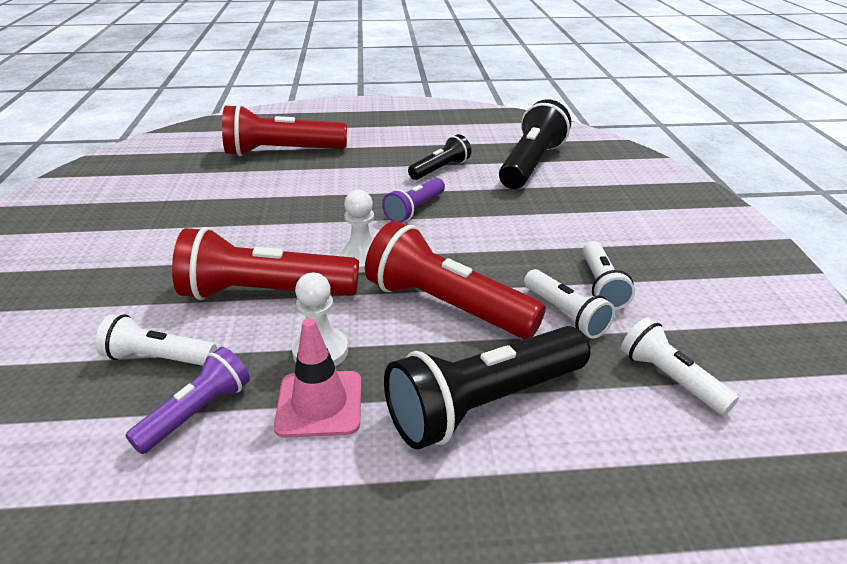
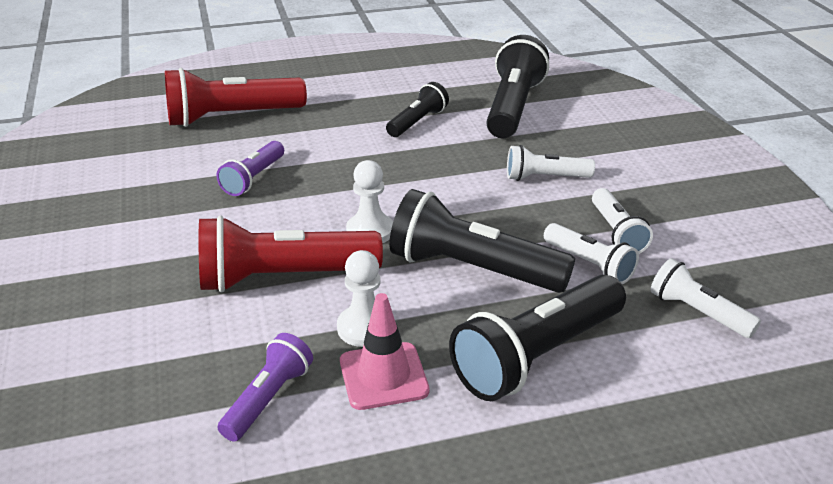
camera: 10 degrees left, 0 degrees up
white flashlight [95,314,217,366] -> white flashlight moved to [507,145,595,181]
red flashlight [365,221,546,339] -> black flashlight [389,189,575,293]
purple flashlight [382,178,445,223] -> purple flashlight moved to [216,141,284,196]

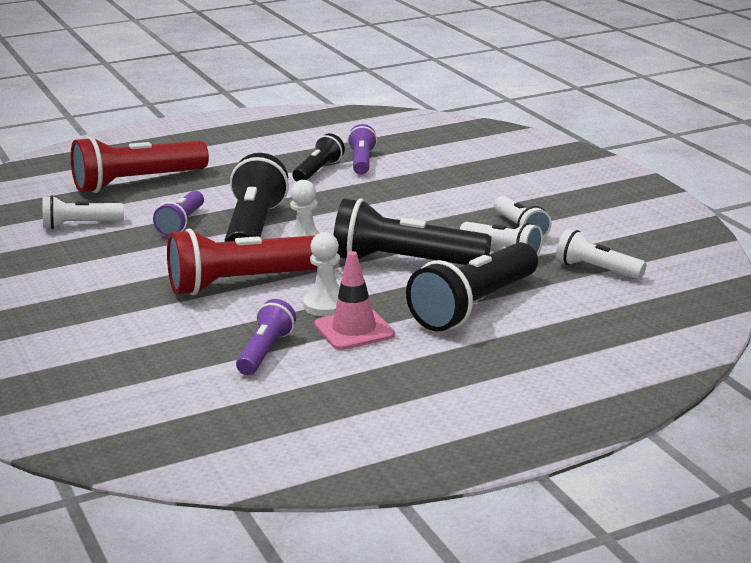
camera: 10 degrees left, 10 degrees down
black flashlight [486,35,549,138] -> black flashlight moved to [224,153,289,242]
white flashlight [507,145,595,181] -> white flashlight moved to [43,195,124,229]
none -> purple flashlight [347,124,377,174]

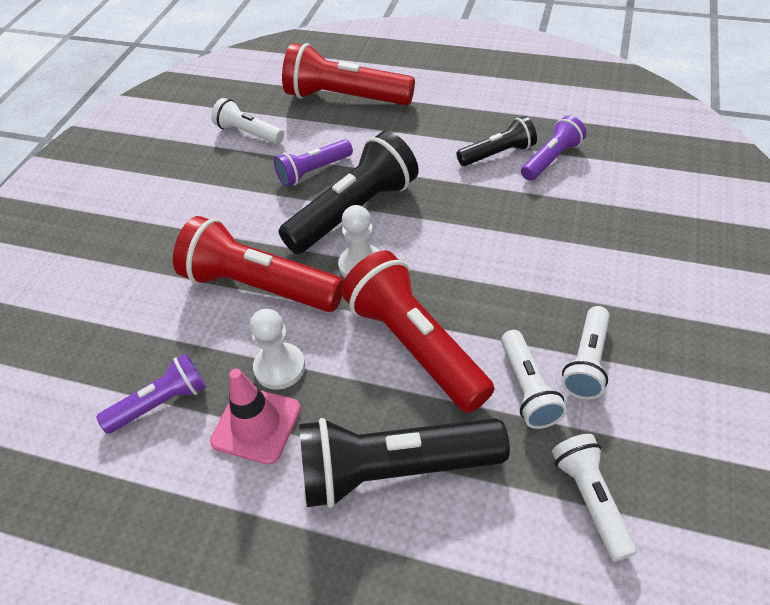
camera: 45 degrees right, 25 degrees up
black flashlight [333,198,491,265] -> red flashlight [341,250,495,413]

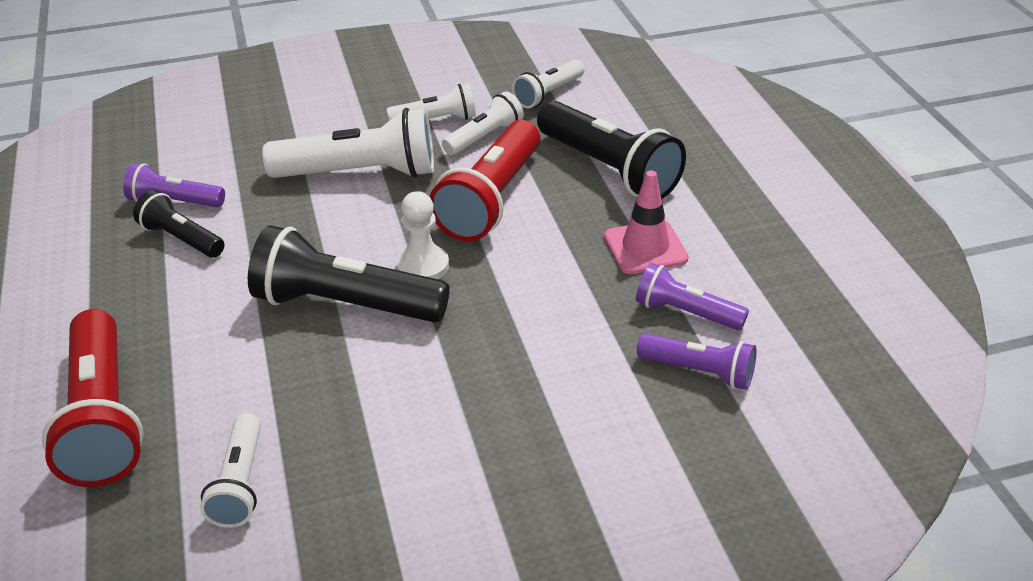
camera: 125 degrees left, 10 degrees down
red flashlight [173,216,344,312] -> none
white pawn [250,309,305,390] -> none
purple flashlight [274,139,353,187] -> purple flashlight moved to [637,334,756,390]
none -> white flashlight [262,108,434,178]

